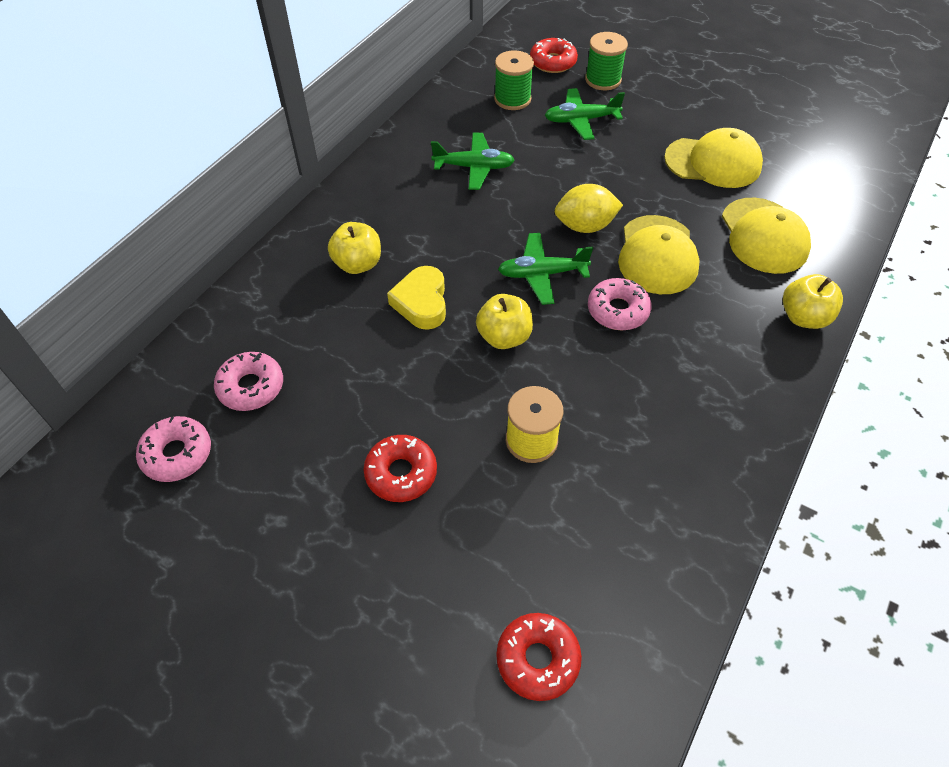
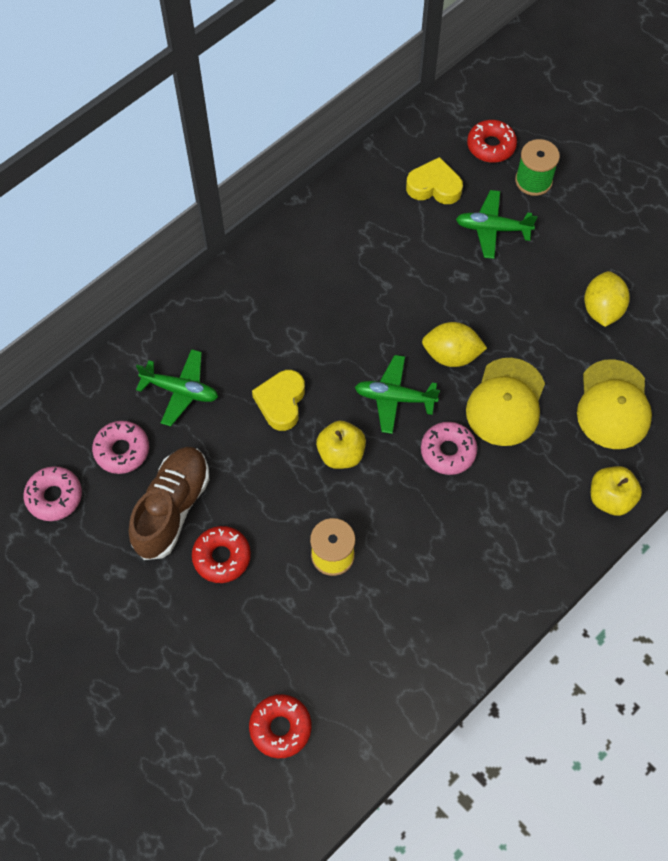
camera: 15 degrees right, 10 degrees up
yellow apple [328,222,381,274] -> none
green plane [431,132,515,190] -> green plane moved to [136,349,218,426]
green spool [494,50,534,110] -> yellow heart [406,157,463,204]
yellow cap [664,128,763,188] -> yellow lemon [584,271,630,327]
none -> brown shoe [129,447,209,560]

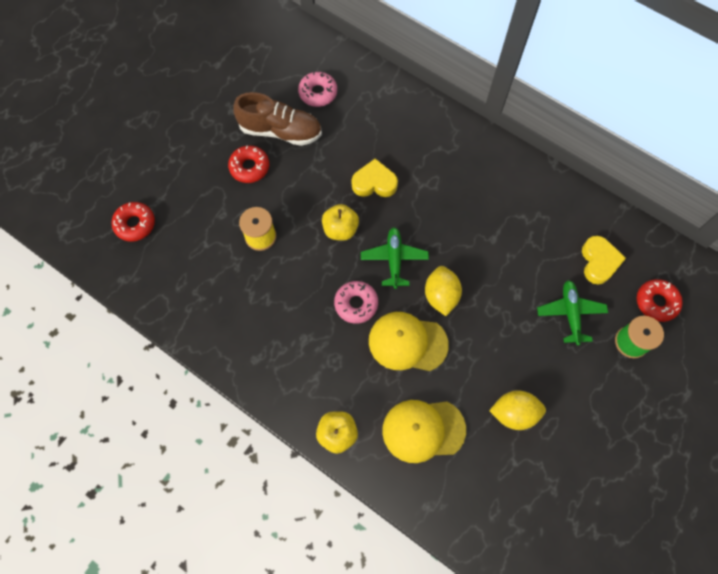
camera: 80 degrees right, 5 degrees up
pink donut [23,466,82,521] -> none
green plane [136,349,218,426] -> none

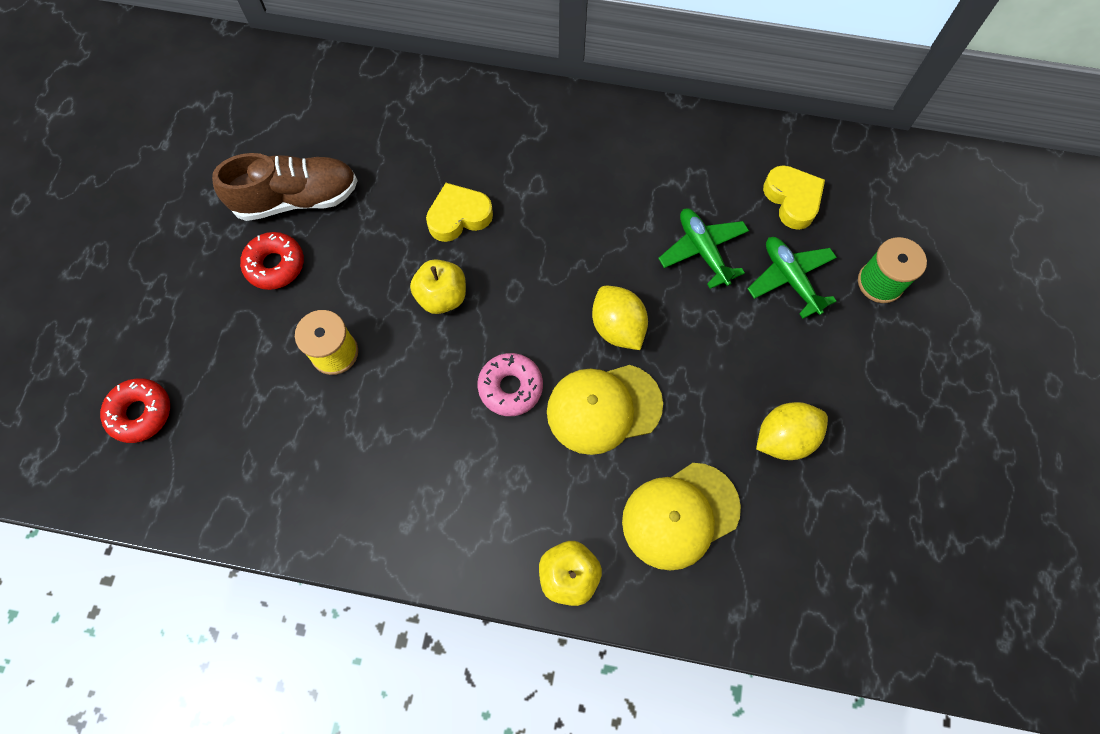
camera: 25 degrees left, 0 degrees up
pink donut [298,72,337,107] -> none
green plane [361,227,429,289] -> green plane moved to [658,209,749,289]
red donut [637,279,683,322] -> none

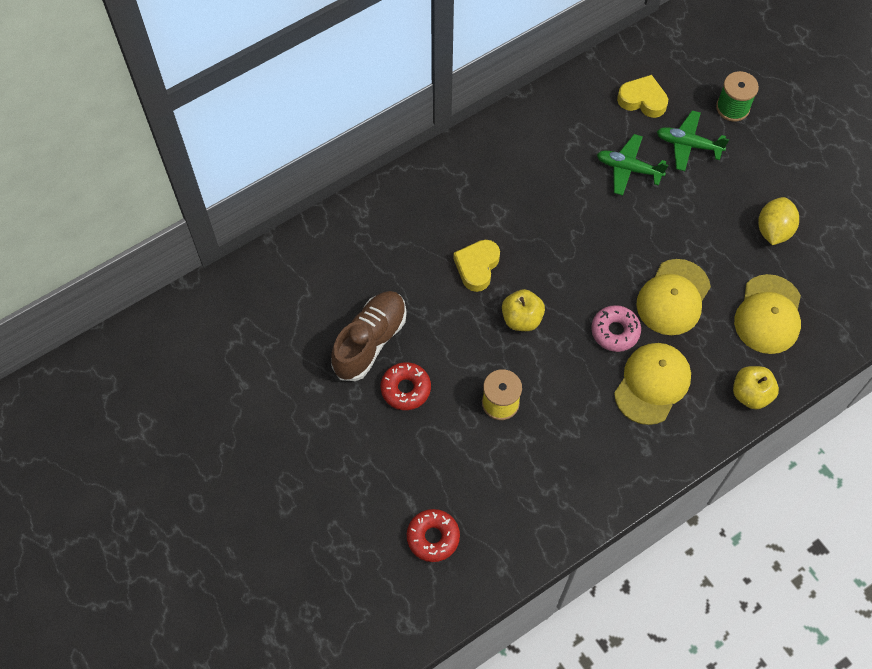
camera: 45 degrees left, 5 degrees down
yellow lemon [592,286,648,350] -> none
none -> yellow cap [614,343,691,425]

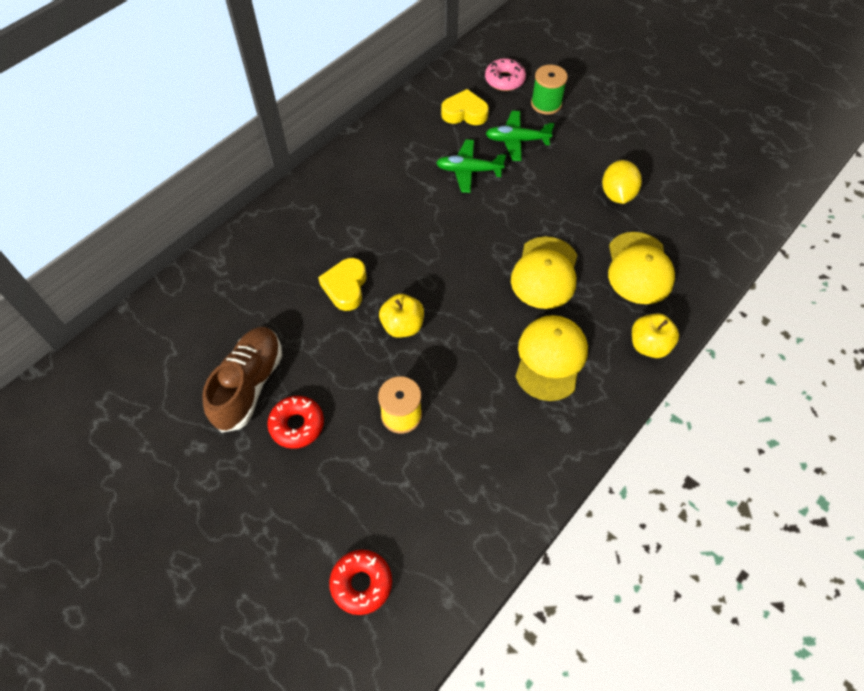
camera: 15 degrees left, 5 degrees down
pink donut [591,305,641,352] -> pink donut moved to [485,58,526,91]

